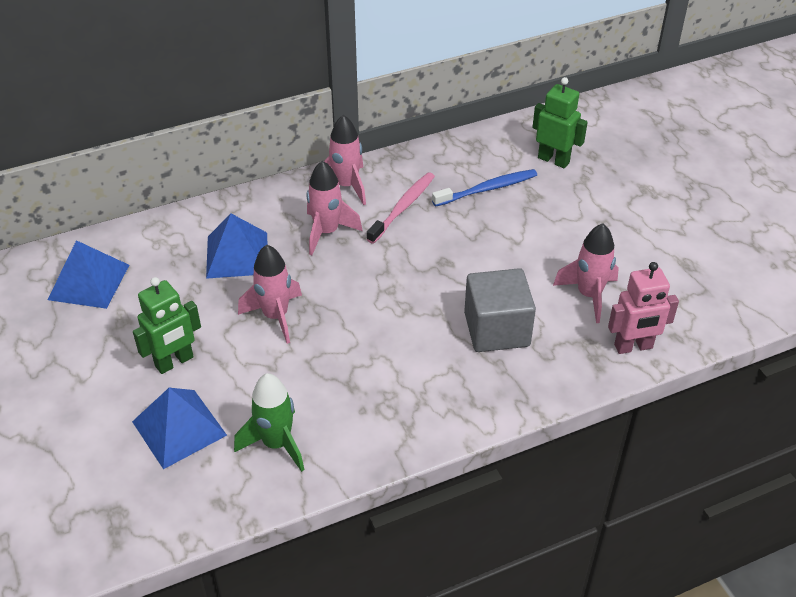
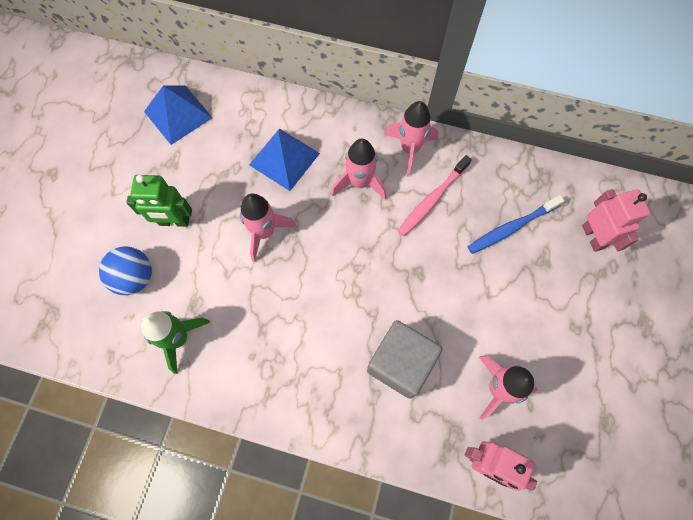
camera: 40 degrees right, 25 degrees up
blue pyramid [132,388,227,469] -> blue ball [99,247,152,295]
pink toothbrush [367,172,435,244] -> pink toothbrush turned 150 degrees clockwise [398,155,472,236]
blue toothbrush [432,169,537,207] -> blue toothbrush turned 135 degrees clockwise [468,195,565,254]
green robot [532,77,588,168] -> pink robot [582,189,651,252]

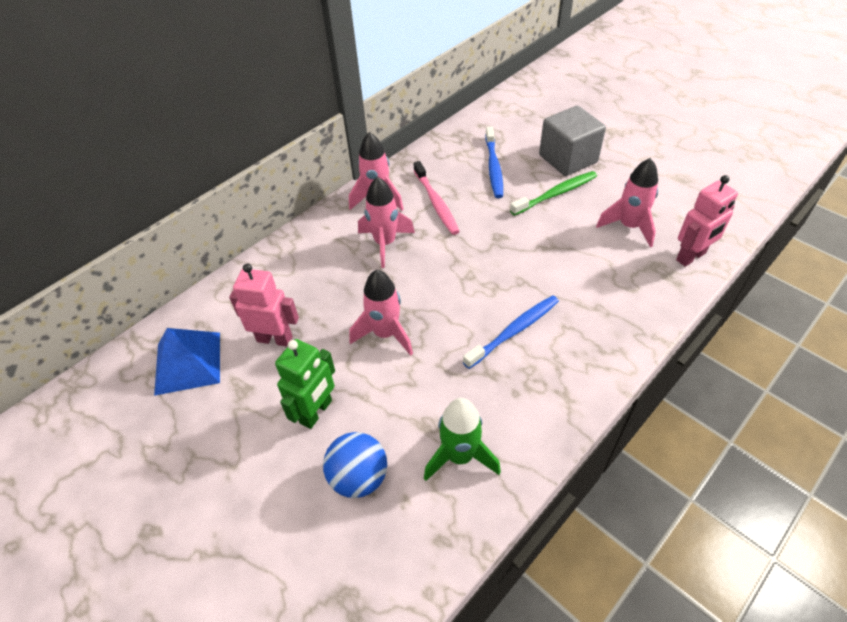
camera: 60 degrees left, 20 degrees down
blue pyramid [249,128,320,191] -> none
grey cube [367,320,443,399] -> grey cube moved to [539,106,606,176]
pink robot [582,189,651,252] -> pink robot moved to [229,264,299,347]
none -> blue toothbrush [463,295,559,369]
none -> green toothbrush [510,171,597,216]

